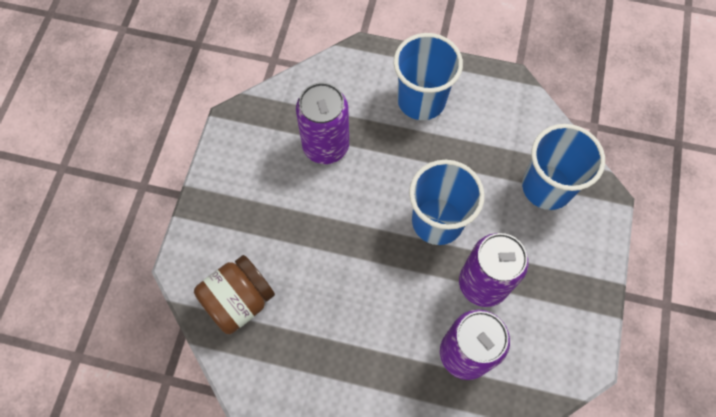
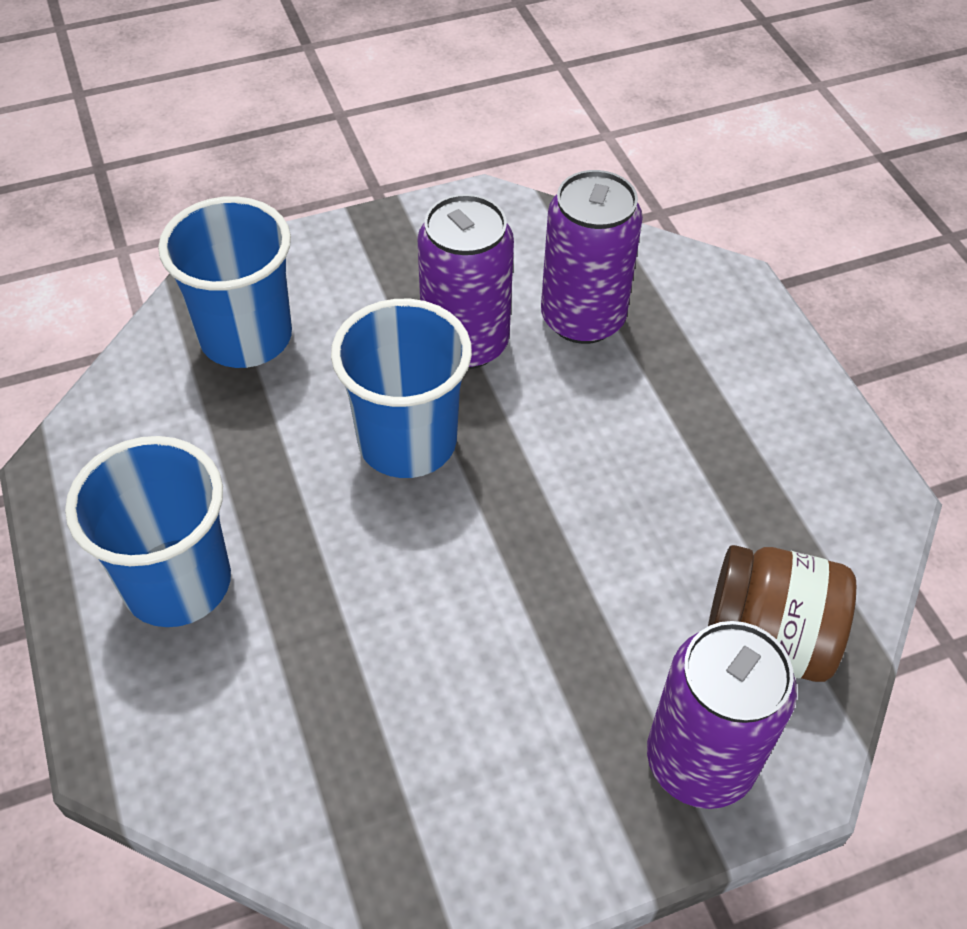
camera: 125 degrees left, 15 degrees down
purple can [296,82,349,164] -> purple can moved to [647,621,797,809]

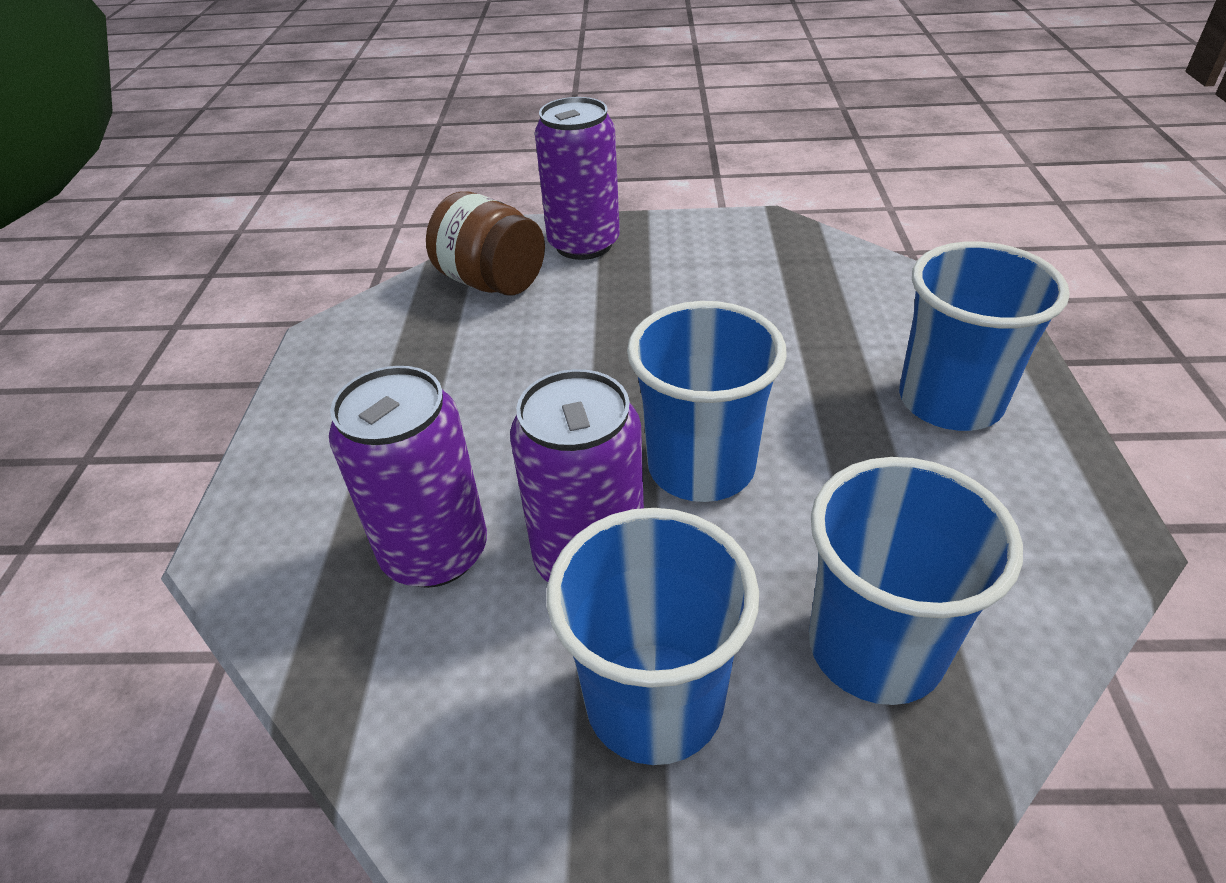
camera: 155 degrees left, 10 degrees down
none -> blue cup [547,508,759,765]

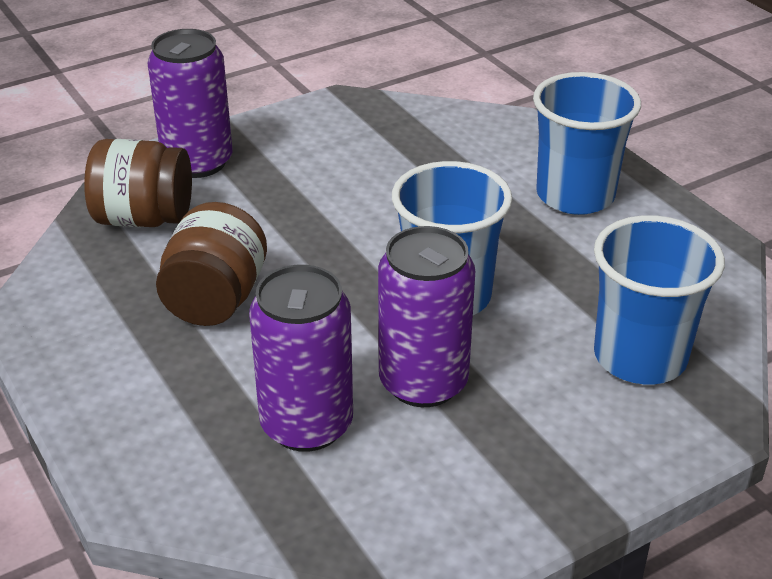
camera: 35 degrees left, 5 degrees down
blue cup [547,508,759,765] -> none
none -> brown jar [156,202,267,326]

